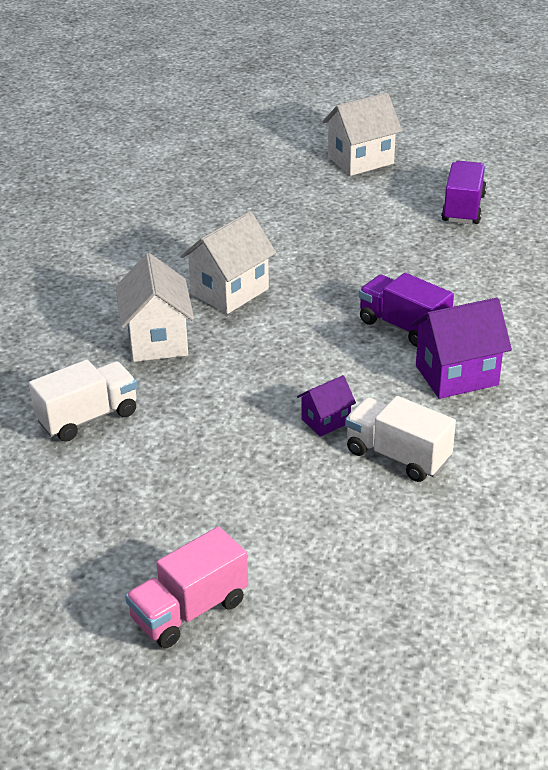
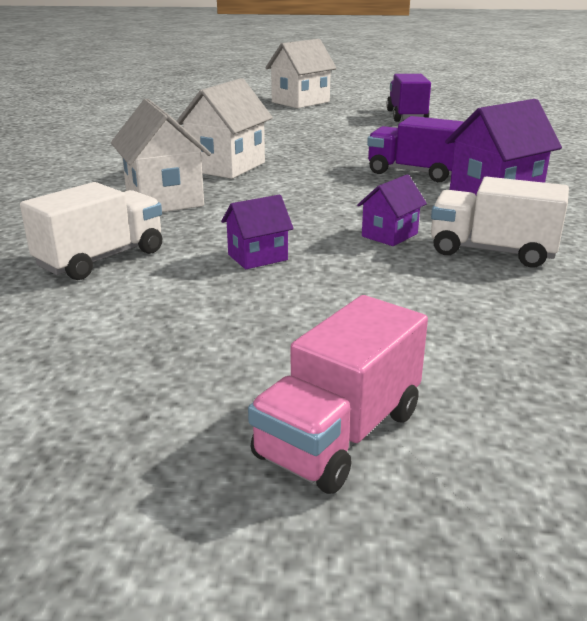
camera: 15 degrees left, 10 degrees down
none -> purple house [221,195,294,269]

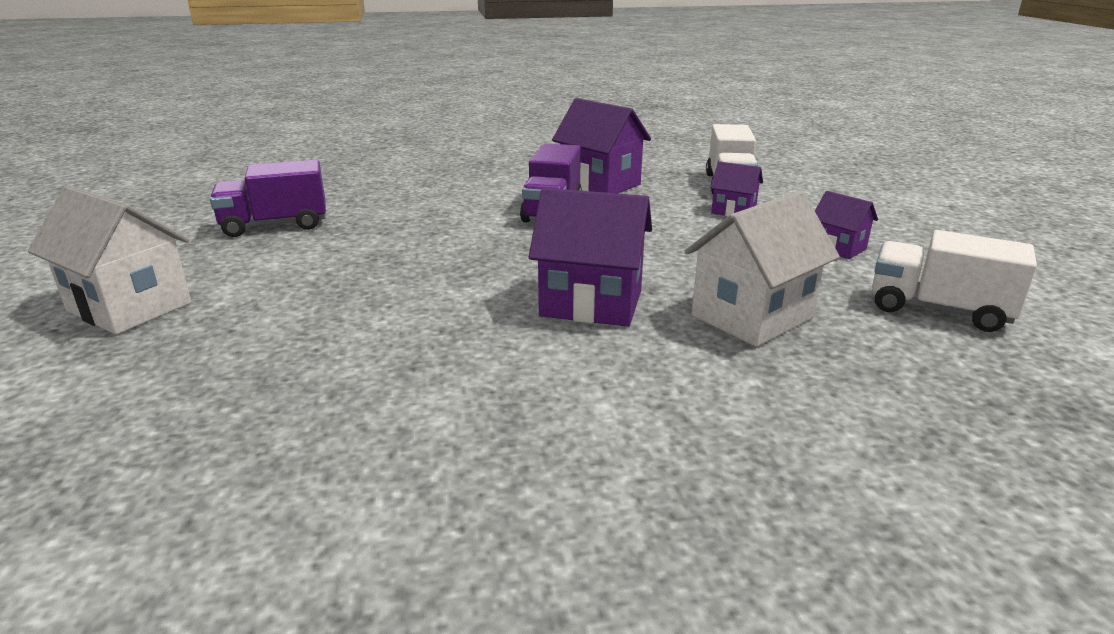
camera: 105 degrees left, 0 degrees up
white house [176,78,273,179] -> purple house [529,188,652,327]
pink truck [248,295,428,494] -> none

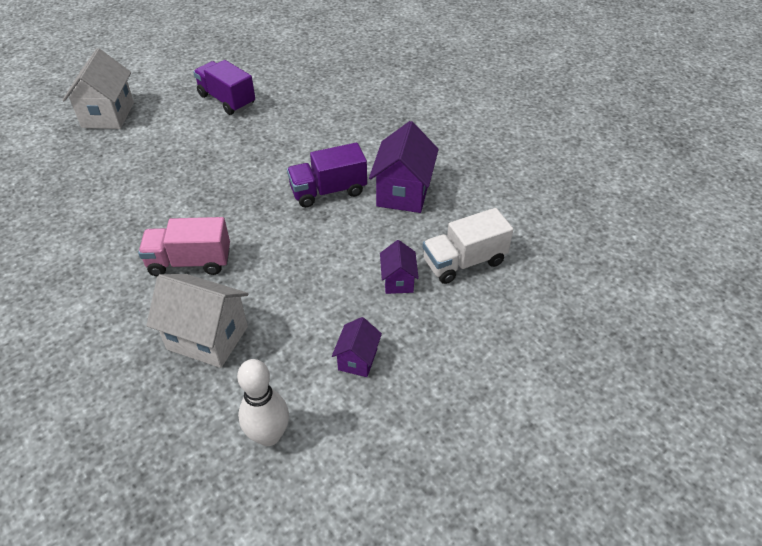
camera: 60 degrees right, 20 degrees up
purple house [529,188,652,327] -> pink truck [138,217,230,276]
white truck [872,230,1037,332] -> white bowling pin [237,359,289,446]

